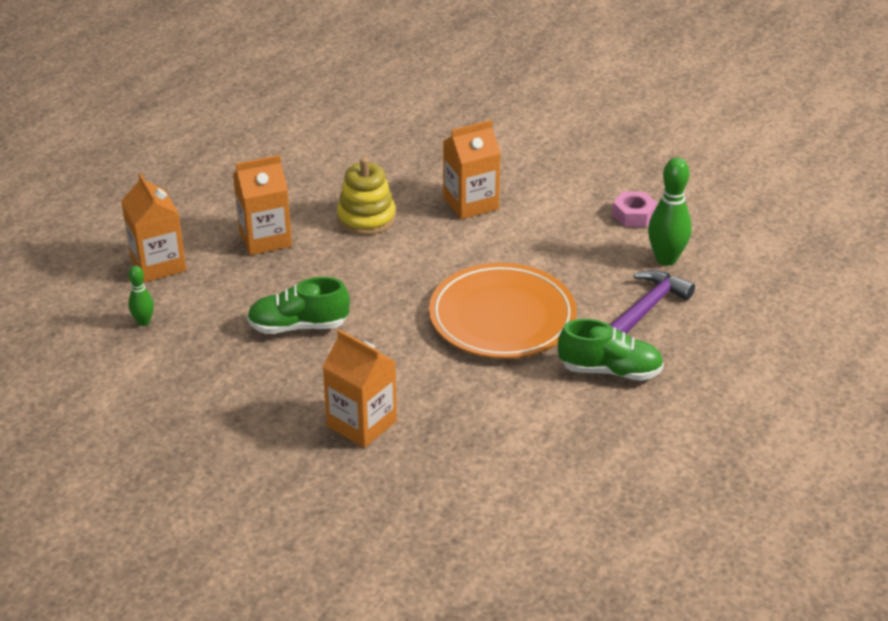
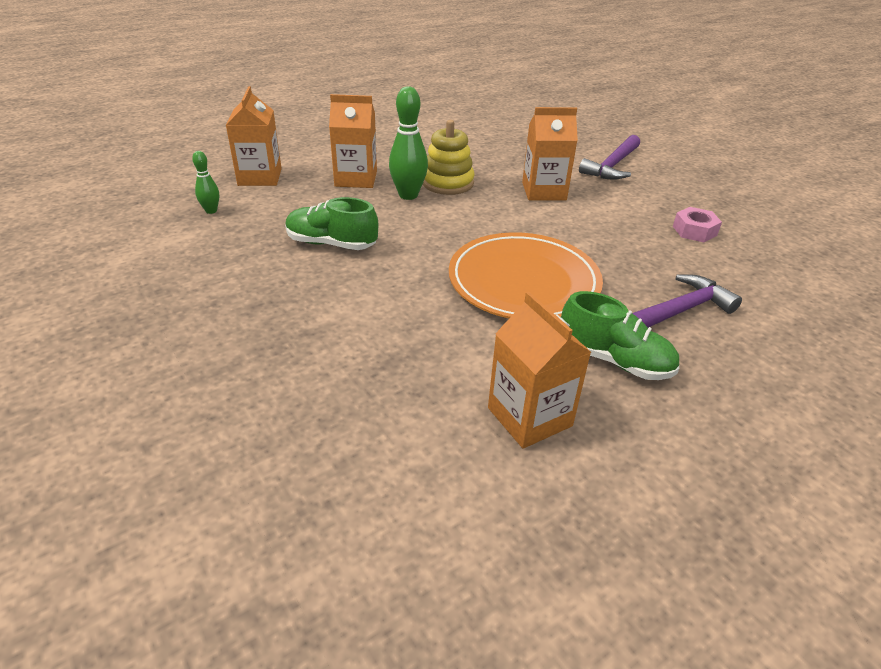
camera: 20 degrees right, 0 degrees up
orange carton [322,330,397,448] -> orange carton moved to [488,292,591,448]
green bowling pin [648,158,692,266] -> green bowling pin moved to [389,86,428,200]
none -> purple hammer [579,135,640,180]

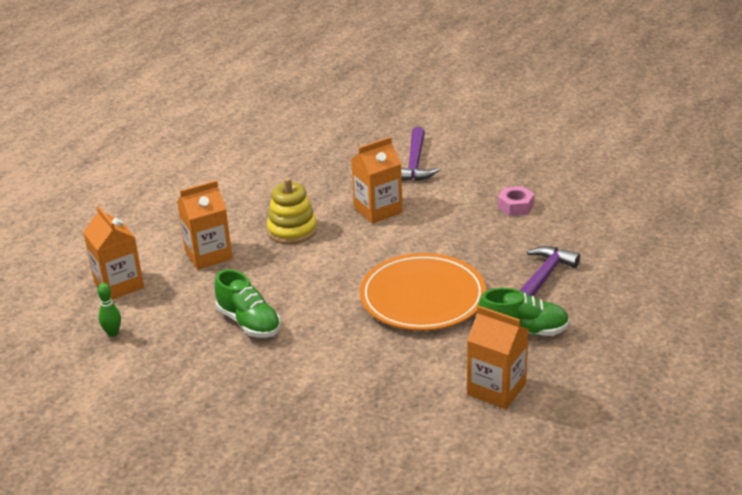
camera: 25 degrees left, 5 degrees down
green shoe [285,197,378,250] -> green shoe turned 120 degrees counterclockwise [214,269,281,338]
green bowling pin [389,86,428,200] -> none

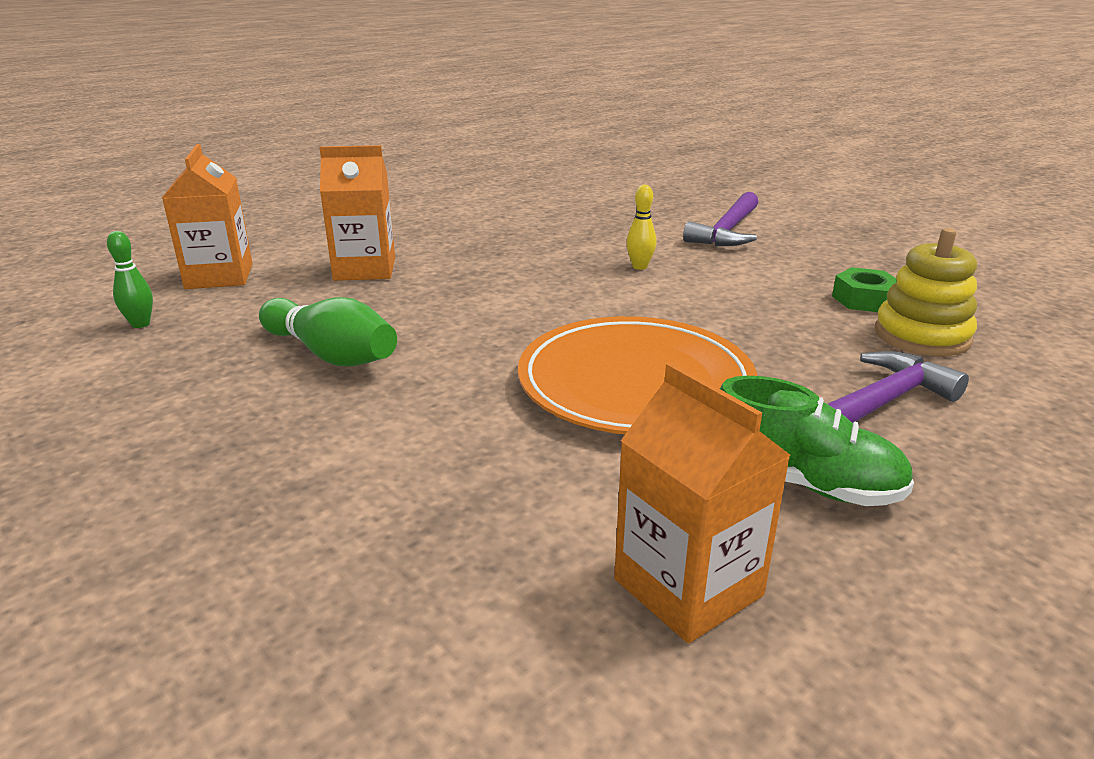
camera: 20 degrees right, 5 degrees down
green shoe [214,269,281,338] -> green bowling pin [259,297,397,366]
yellow stacking toy [267,177,317,244] -> yellow stacking toy moved to [875,228,977,356]
orange carton [351,137,403,224] -> yellow bowling pin [626,185,657,270]
pink nut [498,186,534,216] -> green nut [832,267,897,312]

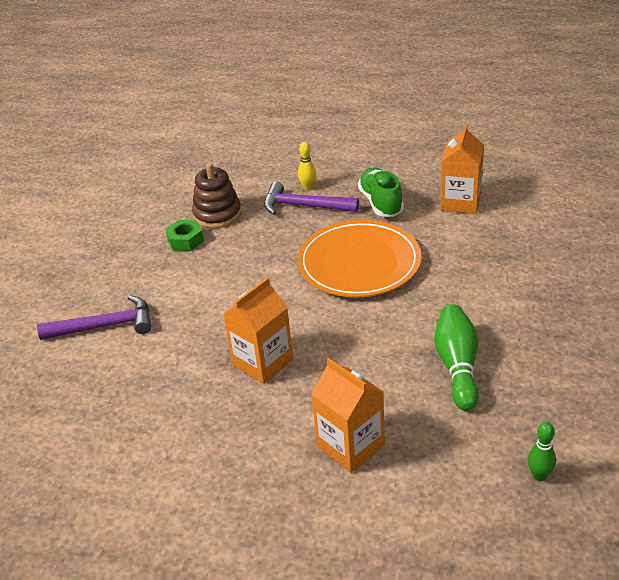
camera: 125 degrees left, 10 degrees up
orange carton [162,144,253,289] -> orange carton moved to [223,277,293,384]
yellow bowling pin [626,185,657,270] -> yellow bowling pin moved to [298,142,316,190]
yellow stacking toy [875,228,977,356] -> brown stacking toy [192,163,242,228]

